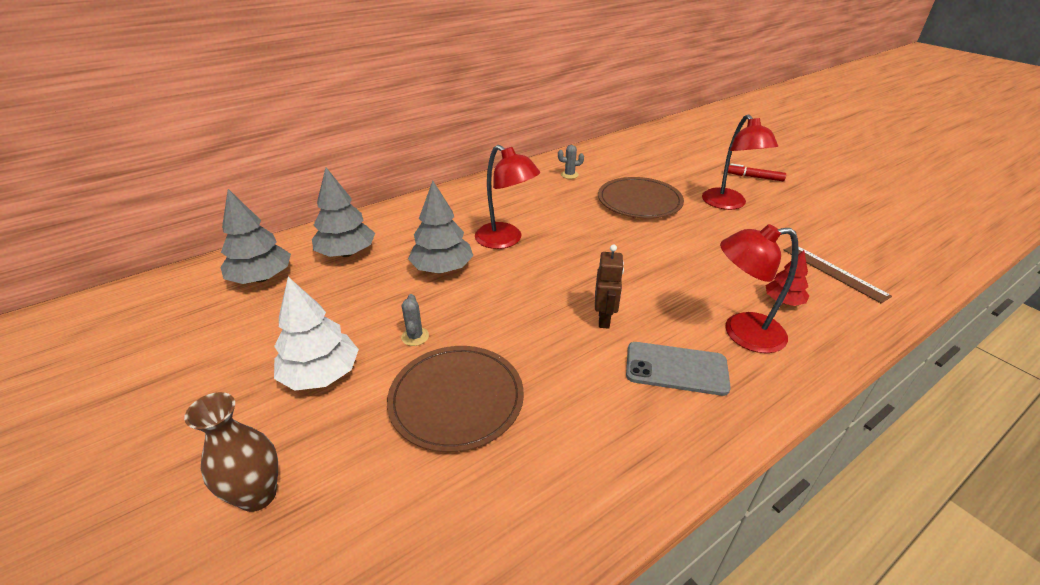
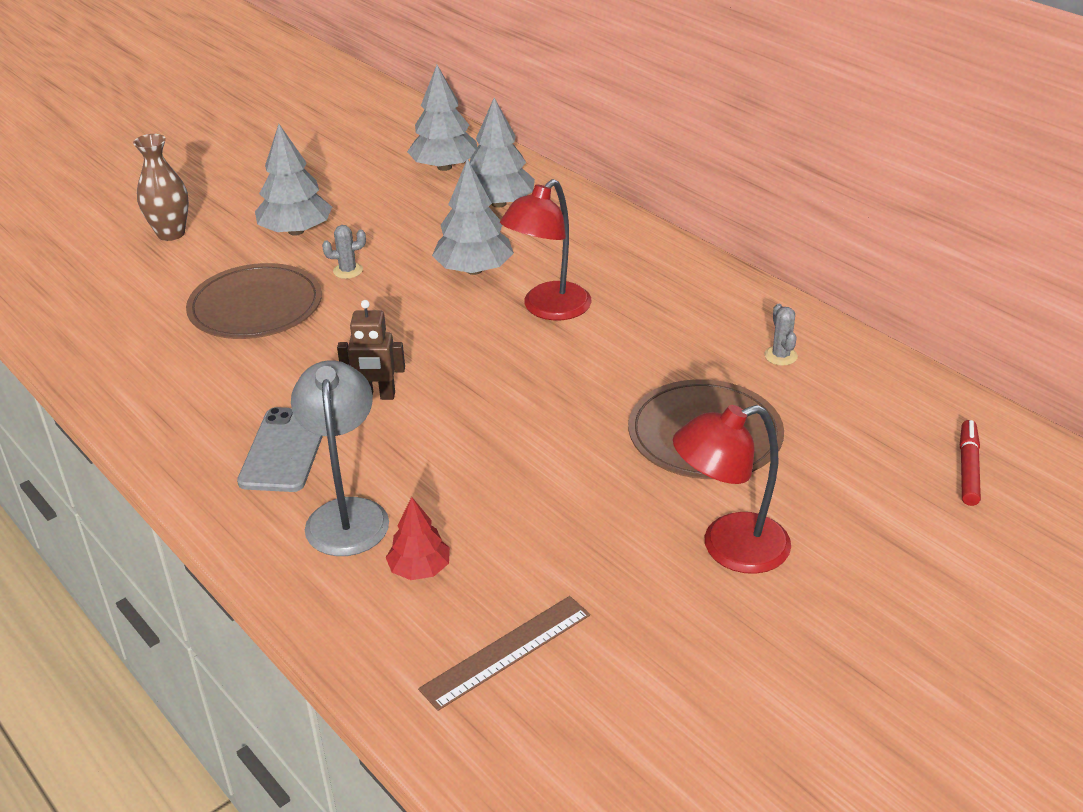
camera: 85 degrees right, 0 degrees up
white tree [274,277,359,391] -> grey tree [255,124,332,236]
red lamp [720,224,799,353] -> grey lamp [291,360,389,556]
red marker [728,163,786,181] -> red marker moved to [960,420,981,506]

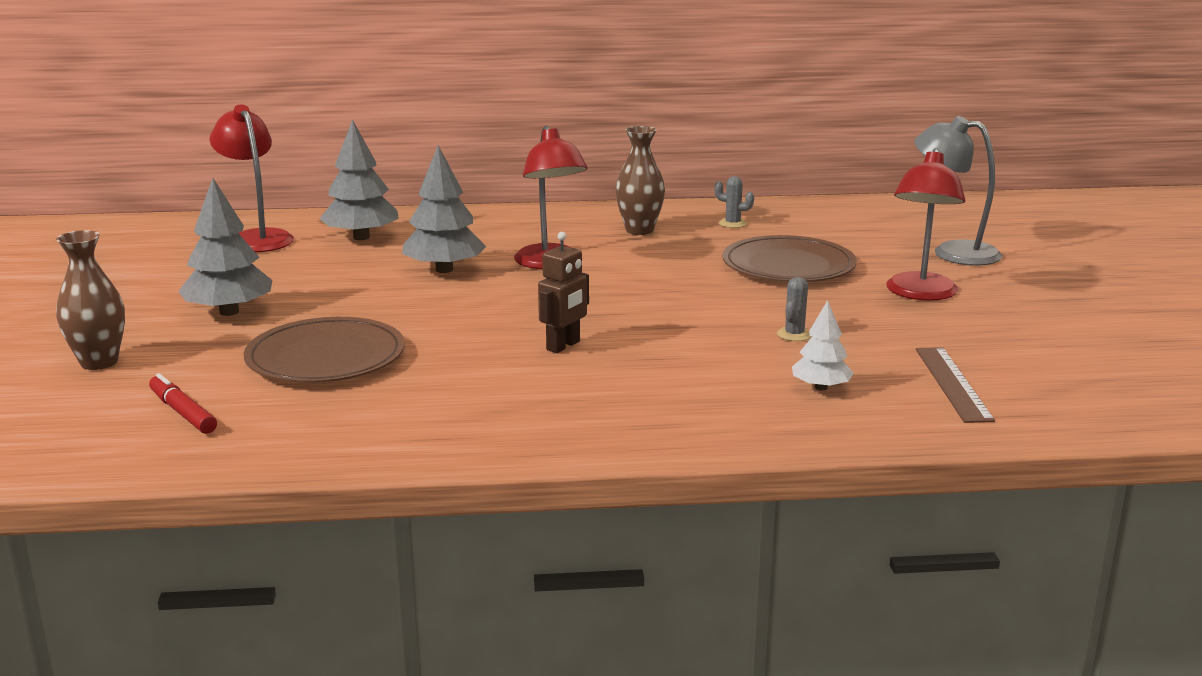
camera: 55 degrees left, 15 degrees down
grey phone [237,407,323,492] -> none
grey lamp [291,360,389,556] -> grey lamp moved to [914,116,1002,266]
grey cactus [322,225,366,279] -> grey cactus moved to [777,277,812,341]
red tree [386,497,450,580] -> white tree [792,300,854,390]
grey tree [407,65,477,171] -> red lamp [210,105,294,252]
red marker [960,420,981,506] -> red marker moved to [149,373,217,434]
none -> brown vase [615,126,665,235]

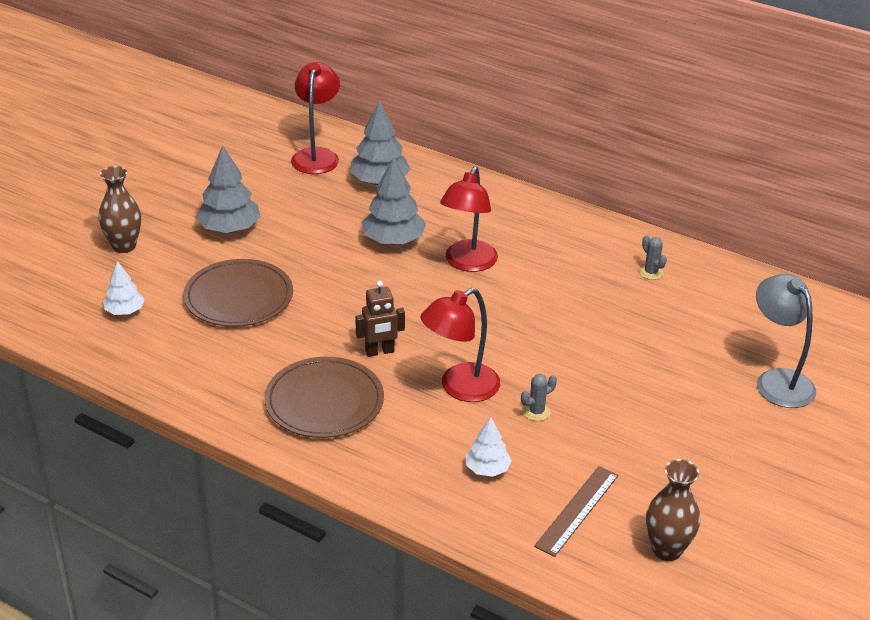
camera: 35 degrees right, 15 degrees up
red marker [149,373,217,434] -> white tree [103,261,145,315]
brown vase [615,126,665,235] -> brown vase moved to [646,459,700,561]
brown plate [722,235,857,282] -> brown plate moved to [264,357,384,438]
red lamp [886,148,965,301] -> red lamp moved to [420,288,500,402]

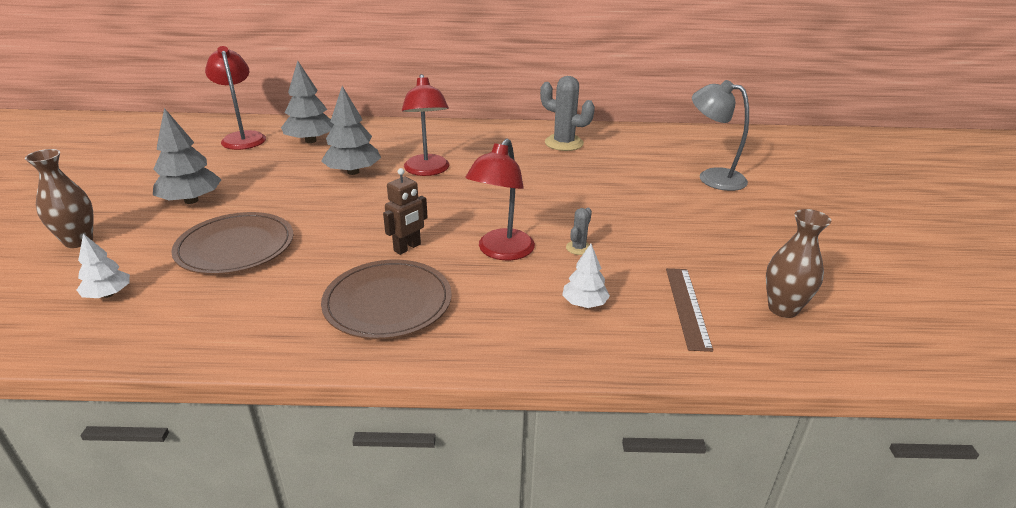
camera: 30 degrees left, 5 degrees down
grey cactus [639,235,667,280] -> grey cactus [540,76,595,151], size x2.02

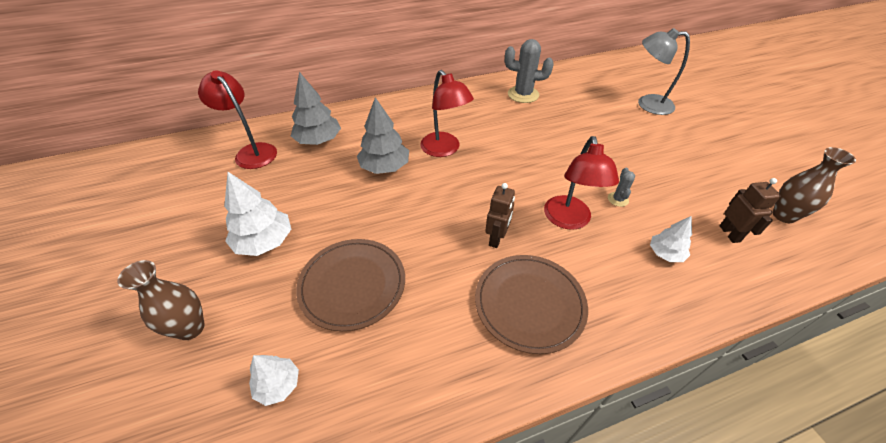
camera: 20 degrees left, 15 degrees up
grey tree [153,108,222,204] -> white tree [224,172,291,256]
brown ruler [666,268,713,352] -> brown robot [719,178,781,243]

